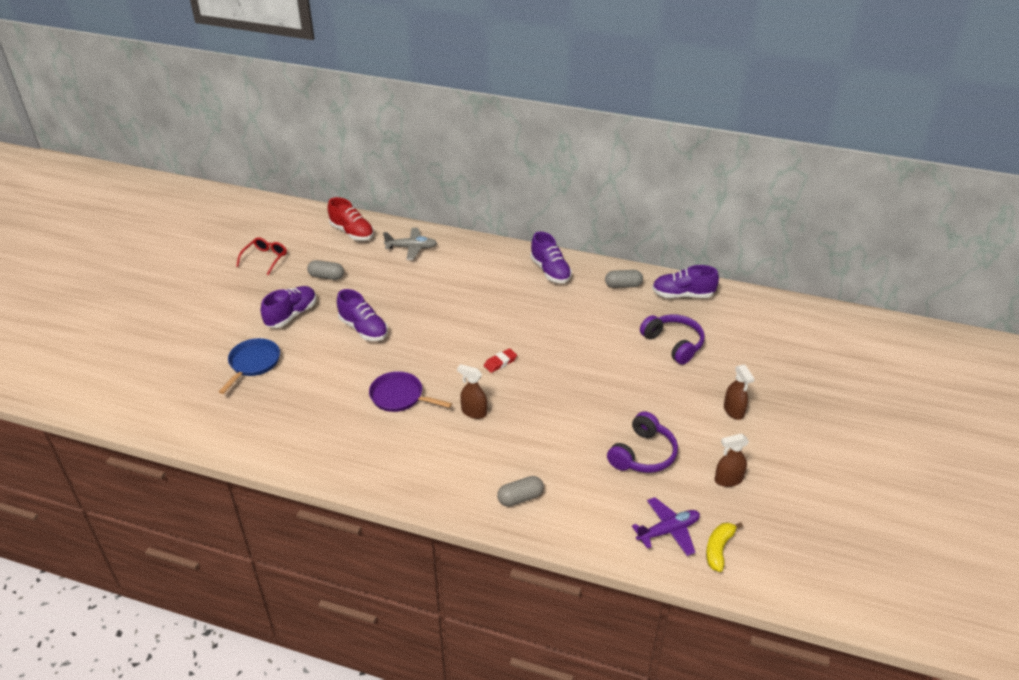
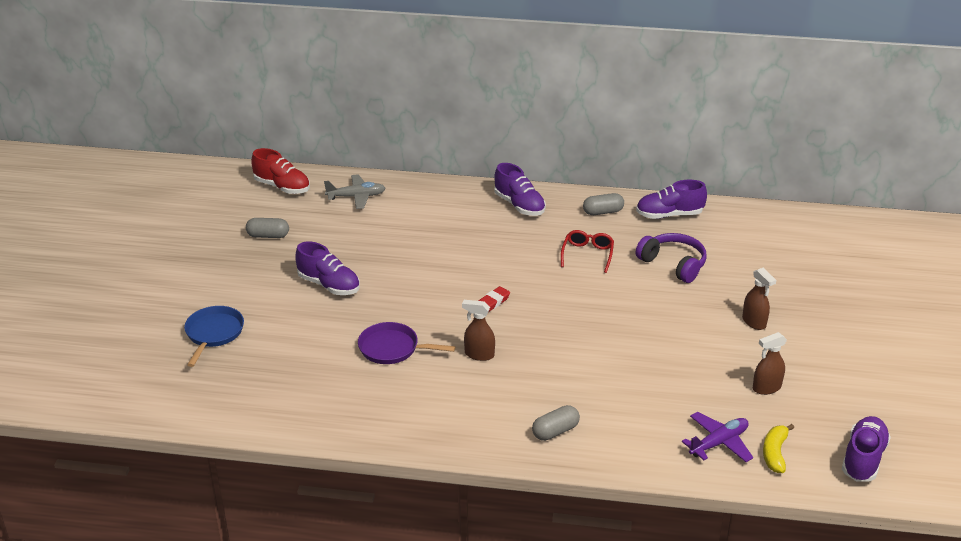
camera: 10 degrees left, 5 degrees down
red glasses [236,237,287,276] -> red glasses moved to [561,230,614,273]
purple shoe [261,286,316,328] -> purple shoe moved to [842,416,891,482]
purple headphones [607,411,678,473] -> none

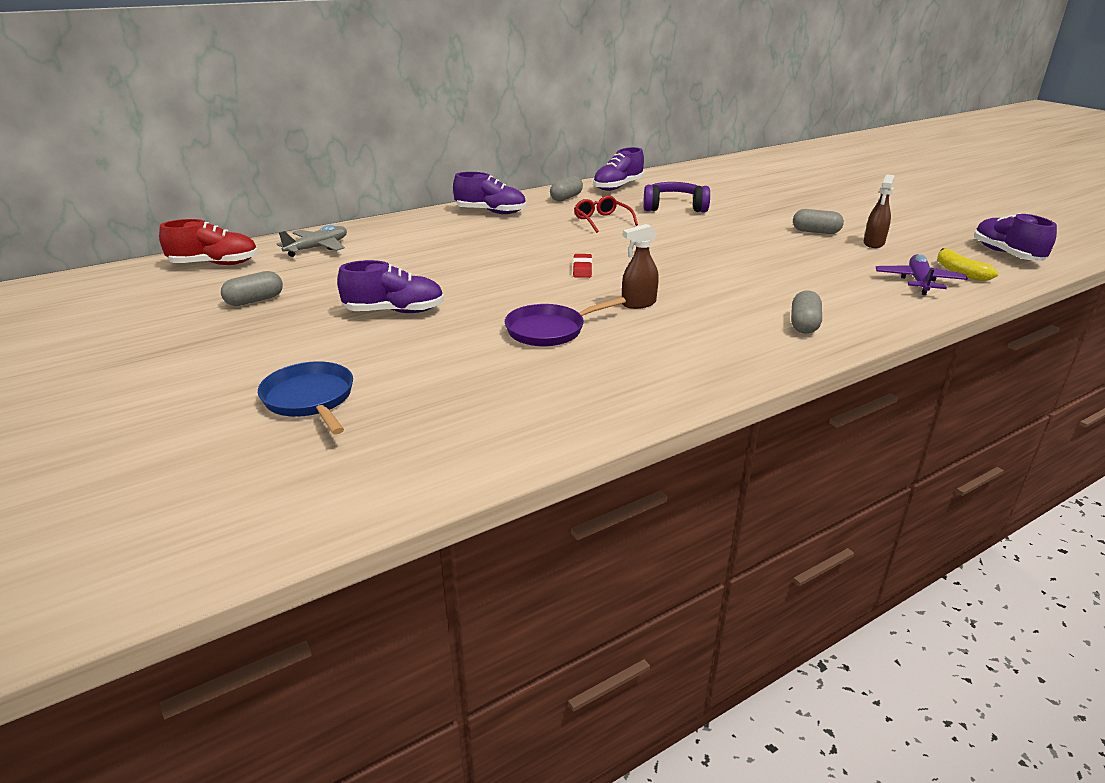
camera: 40 degrees left, 5 degrees down
brown spray bottle [742,268,776,330] -> none
none -> grey capsule [793,209,844,234]

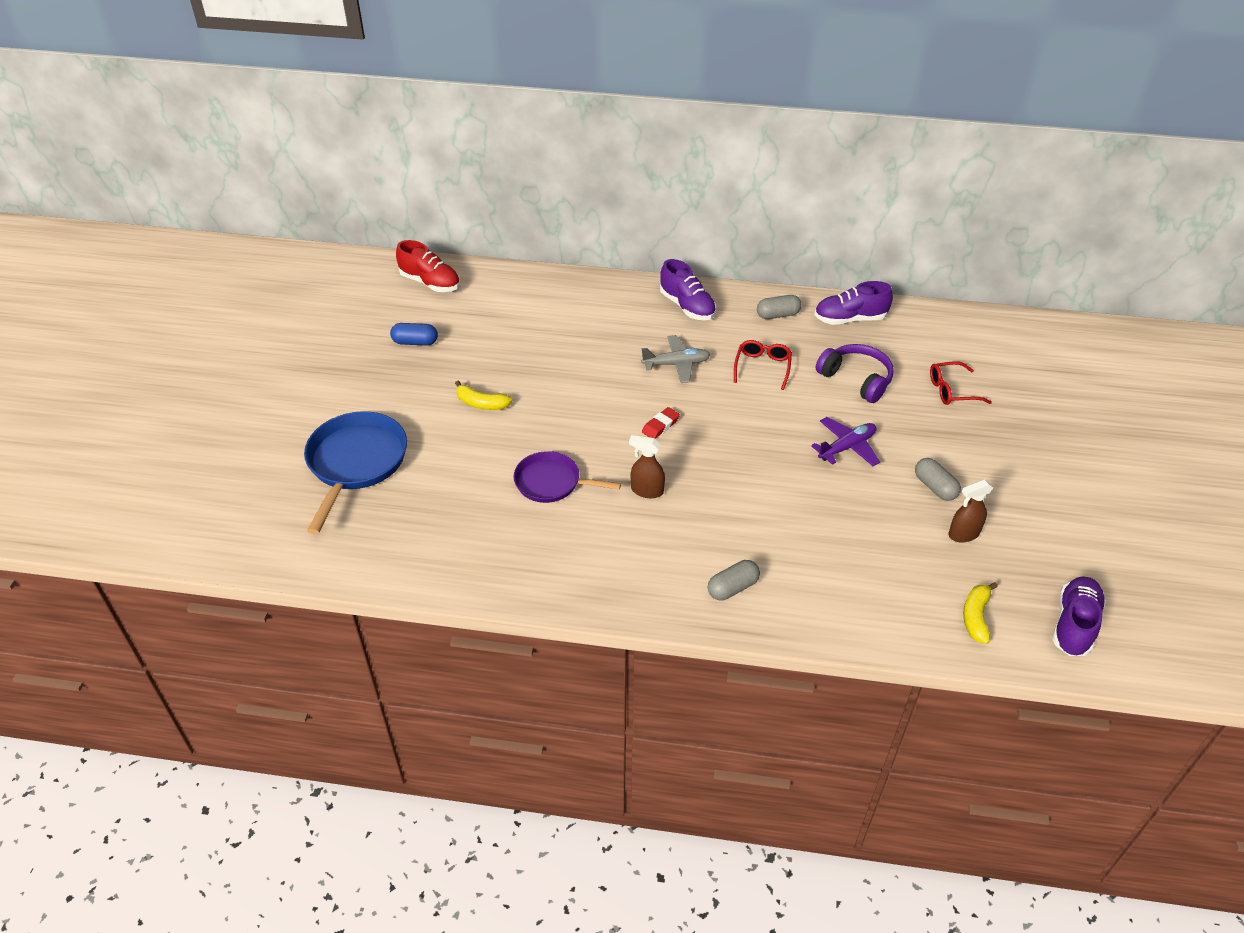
camera: 40 degrees right, 15 degrees up
grey capsule [221,271,283,306] -> blue capsule [390,323,438,346]
blue pan [258,361,353,434] -> blue pan [304,411,407,534], size x1.57
grey plane [277,225,347,257] -> grey plane moved to [641,335,711,383]
purple shoe [337,260,444,313] -> yellow banana [455,381,513,410]
purple plane [876,254,968,295] -> purple plane moved to [811,417,880,466]
none -> red glasses [930,361,992,405]

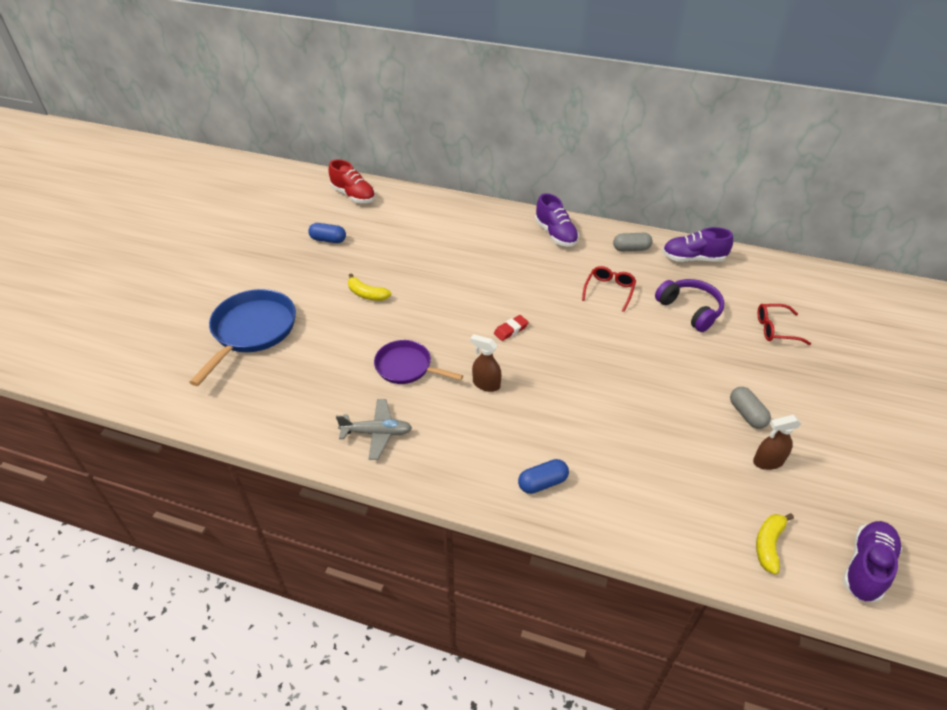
camera: 10 degrees right, 0 degrees up
grey plane [641,335,711,383] -> grey plane moved to [336,399,412,460]
grey capsule [708,560,760,600] -> blue capsule [518,459,569,494]
purple plane [811,417,880,466] -> none

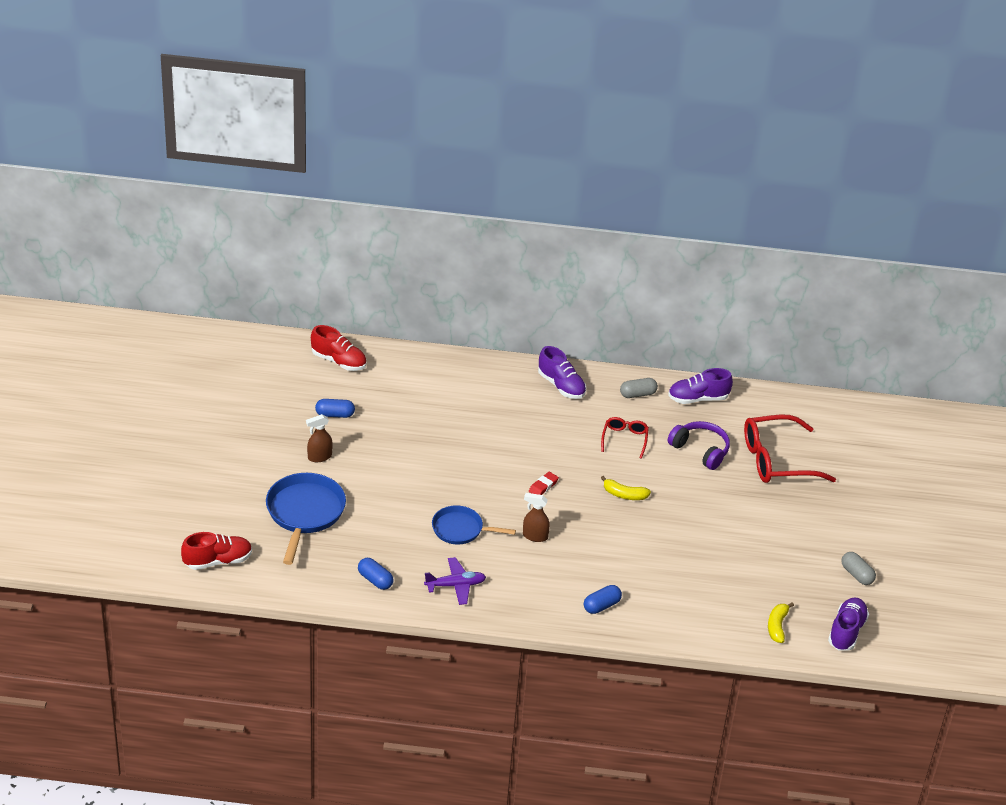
camera: 15 degrees left, 5 degrees down
grey plane [336,399,412,460] -> purple plane [424,557,486,605]
yellow banana [348,273,391,301] -> yellow banana moved to [601,476,651,500]
purple pan [374,340,463,384] -> blue pan [432,505,516,544]
grey capsule [730,387,771,429] -> grey capsule moved to [841,552,876,585]
brown spray bottle [753,415,801,470] -> brown spray bottle moved to [306,414,333,462]
red glasses [758,304,811,345] -> red glasses [744,415,836,483], size x1.94
none -> red shoe [181,532,252,570]
none -> blue capsule [358,558,393,590]

